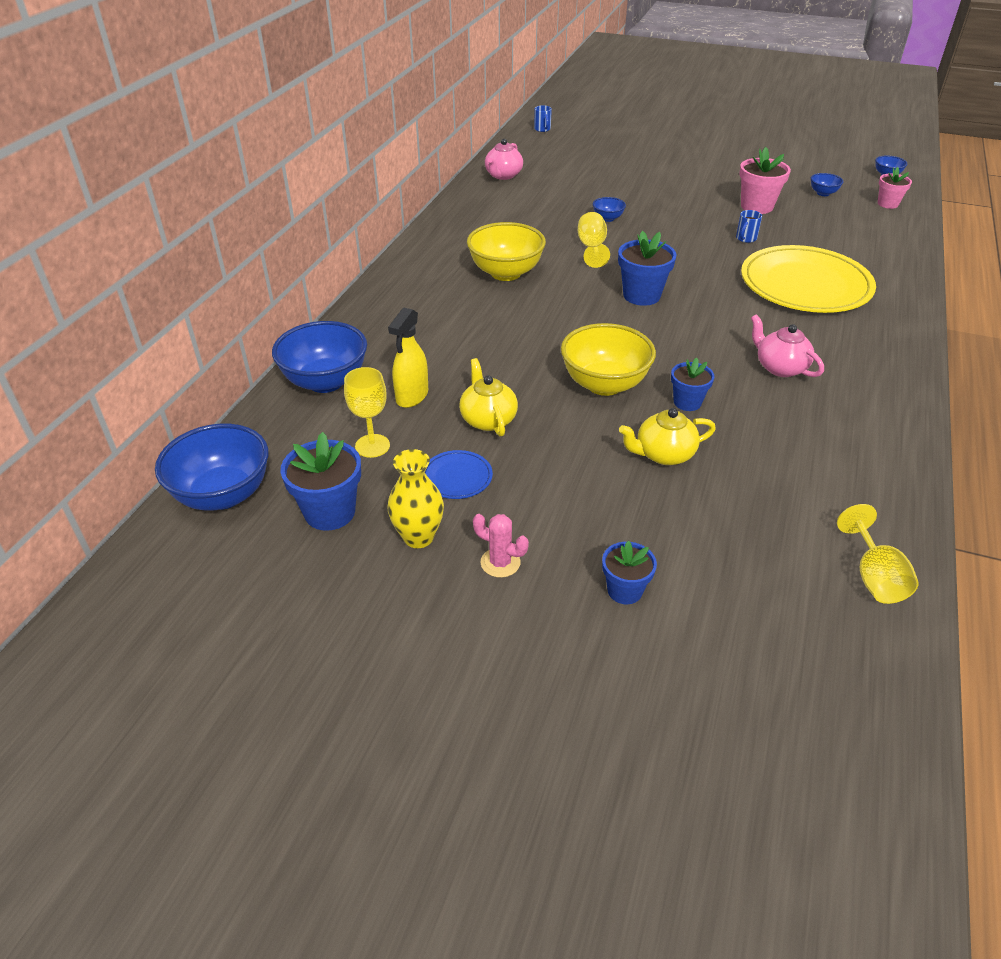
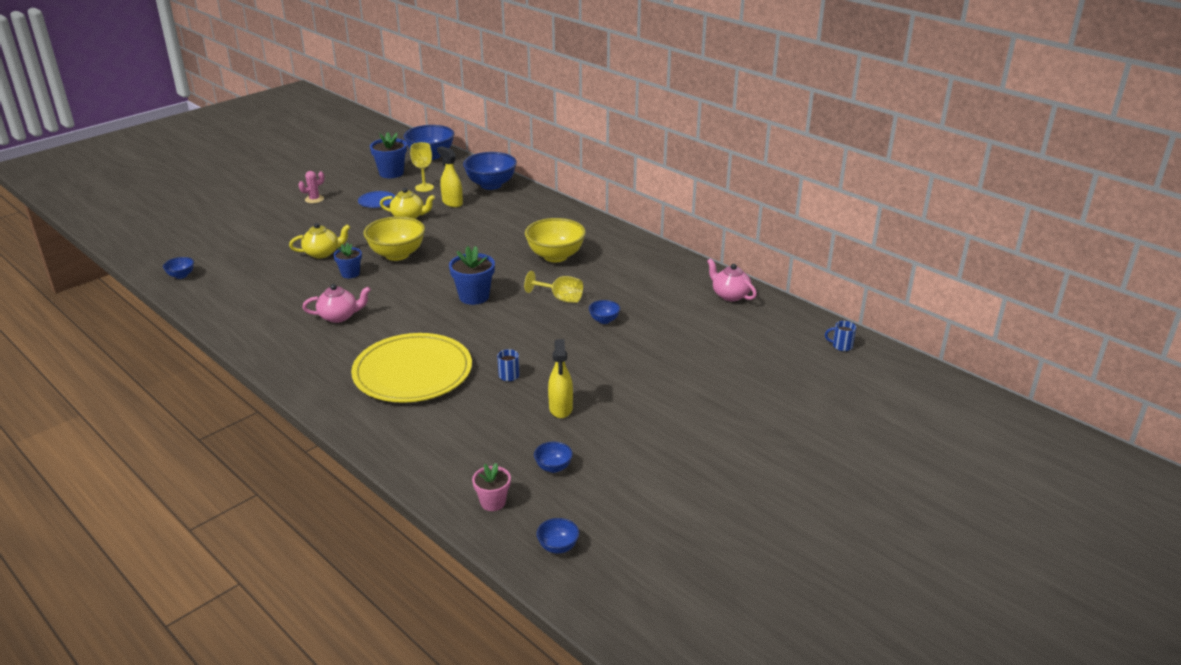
camera: 115 degrees right, 10 degrees down
yellow vase [387,449,444,548] -> none
blue flower pot [602,541,657,604] -> none
yellow teapot [619,408,716,465] -> yellow teapot turned 60 degrees clockwise [289,223,350,258]
pink flower pot [739,147,791,214] -> yellow spray bottle [548,339,573,418]
yellow goblet [837,504,919,604] -> blue bowl [163,257,194,279]

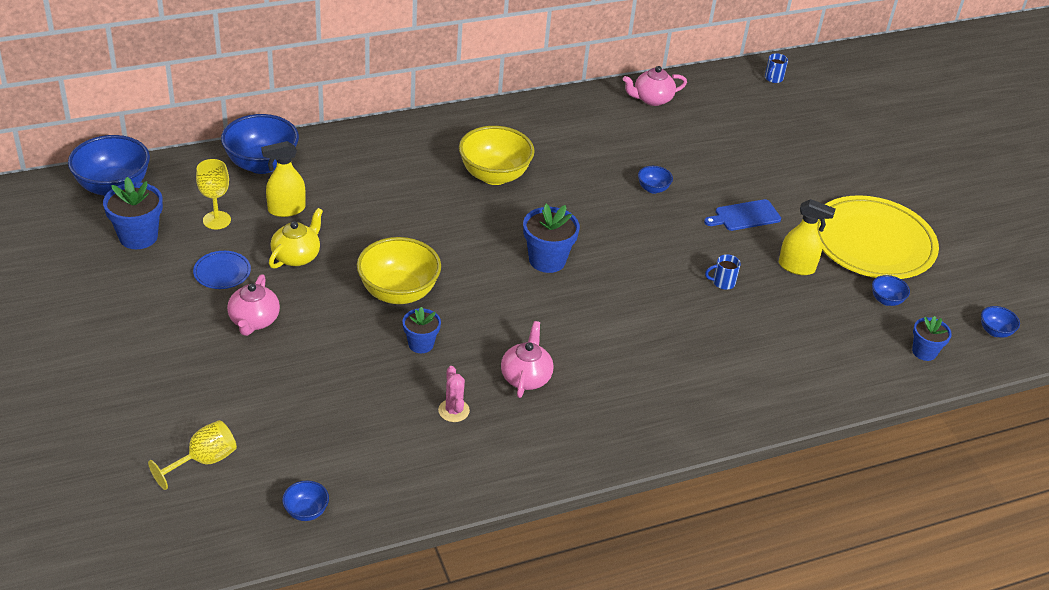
camera: 70 degrees left, 10 degrees up
yellow teapot [289,223,350,258] -> none
pink cactus [298,171,325,203] -> pink cactus moved to [438,366,470,422]
yellow plate [351,333,472,403] -> yellow plate moved to [816,195,939,279]
pink flower pot [472,463,511,511] -> blue flower pot [912,316,952,361]
yellow goblet [524,271,583,303] -> yellow goblet moved to [148,420,237,490]
none -> pink teapot [227,274,280,336]
none -> blue cutting board [704,199,781,231]

